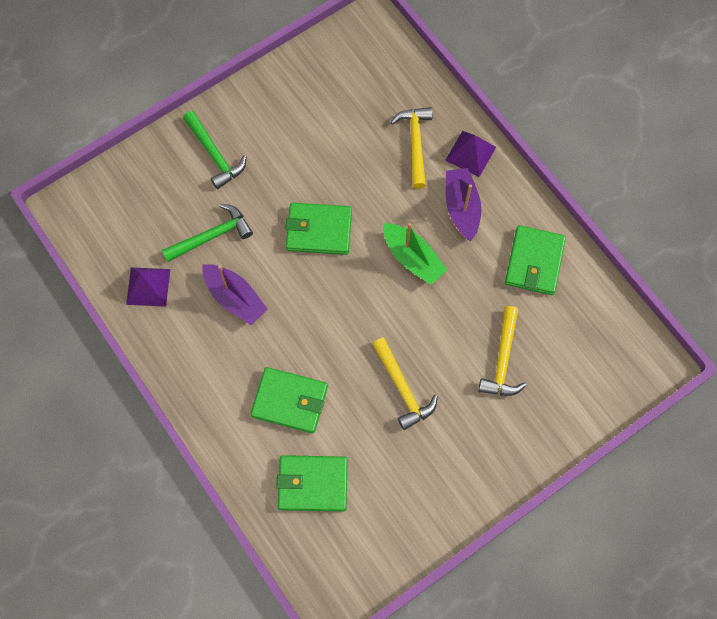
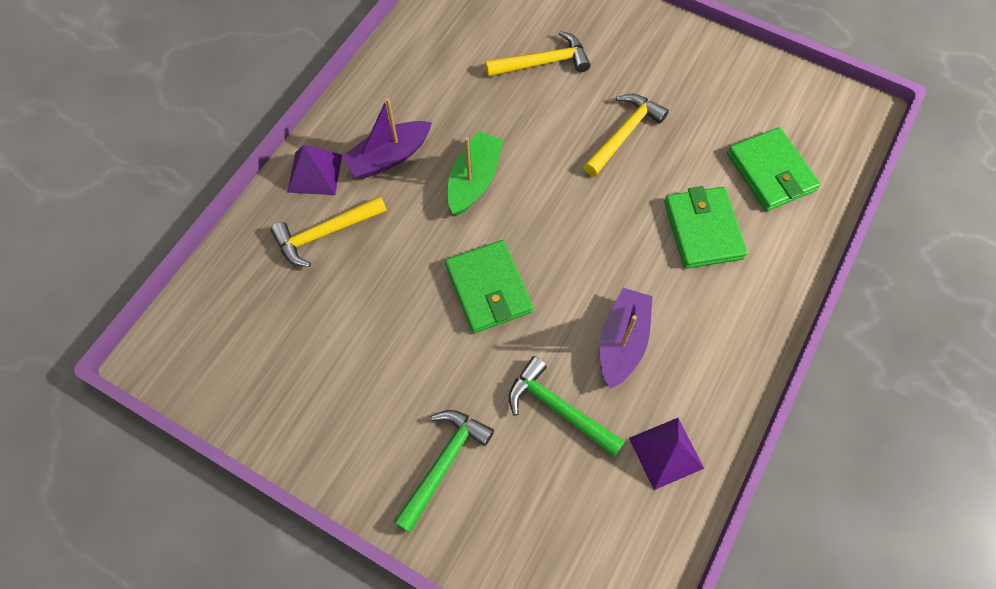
camera: 115 degrees left, 5 degrees down
green wallet [505,225,566,295] -> none

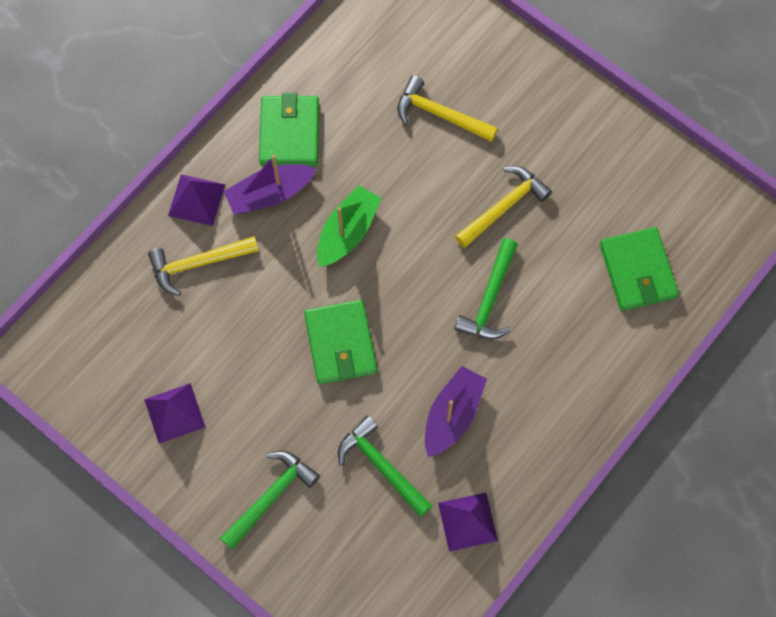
camera: 10 degrees right, 5 degrees up
yellow hammer [485,31,591,77] -> yellow hammer turned 150 degrees counterclockwise [397,75,498,142]
green wallet [664,186,748,269] -> green wallet moved to [259,93,319,166]
none -> purple pyramid [144,383,205,444]
none -> green hammer [455,238,518,340]

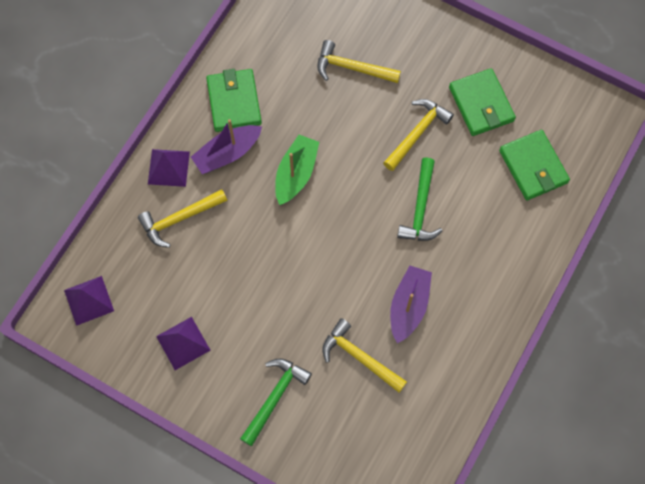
camera: 10 degrees left, 0 degrees up
green wallet [304,300,377,384] -> green wallet moved to [449,68,516,136]
green hammer [338,415,433,517] -> yellow hammer [322,318,407,393]
purple pyramid [438,493,498,551] -> purple pyramid moved to [64,276,114,326]

